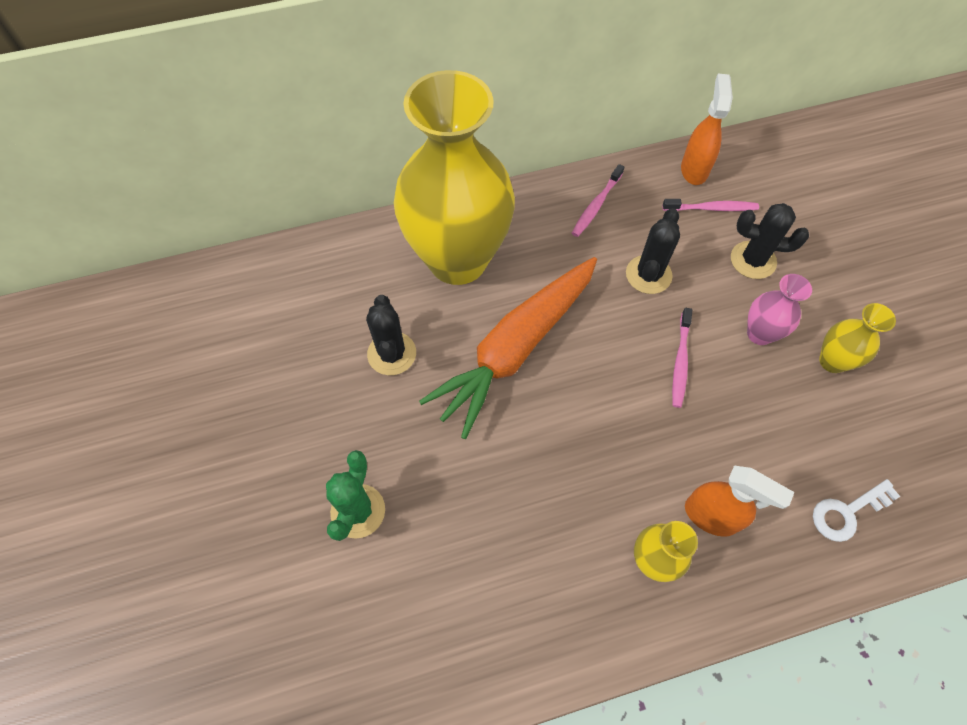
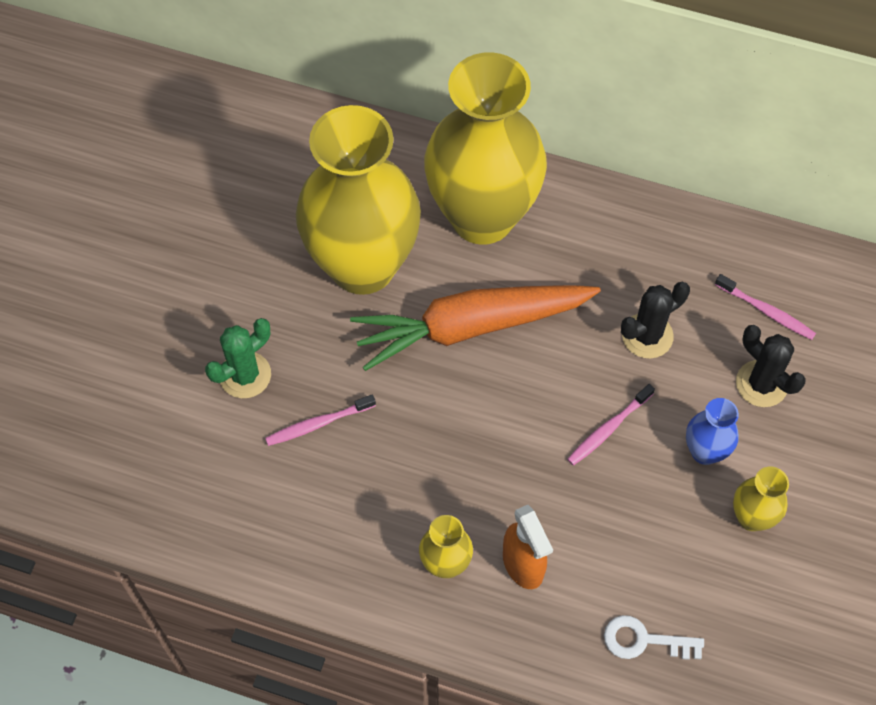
camera: 35 degrees right, 0 degrees up
black cactus [366,295,416,375] -> yellow vase [296,105,421,295]
pink toothbrush [572,164,624,237] -> pink toothbrush moved to [265,394,376,446]
orange spray bottle [681,74,733,185] -> none
pink vase [747,274,812,345] -> blue vase [686,398,739,465]

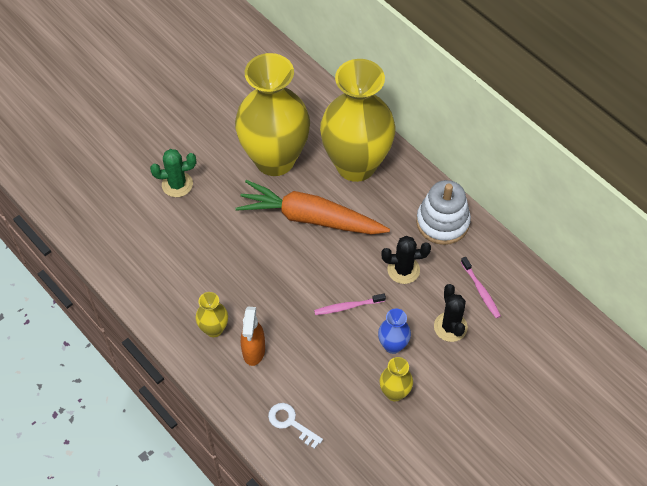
camera: 30 degrees right, 5 degrees down
pink toothbrush [265,394,376,446] -> none
none -> white stacking toy [416,180,471,245]

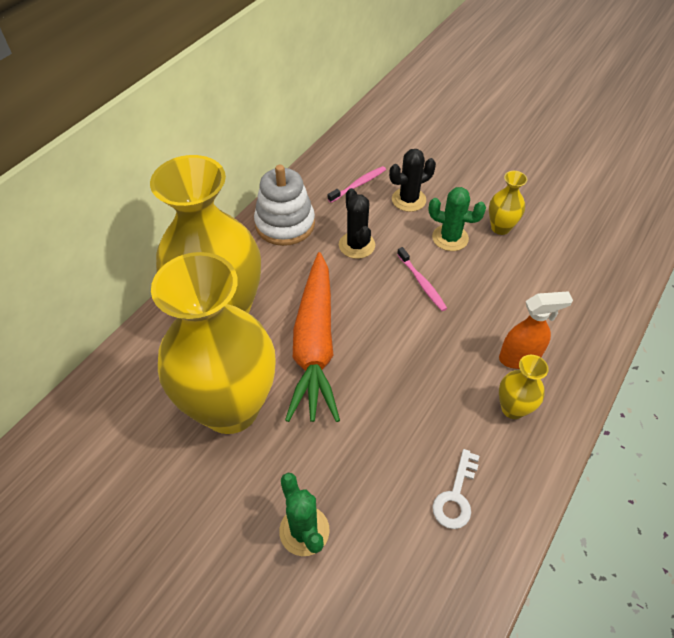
camera: 105 degrees left, 5 degrees down
white key [268,403,323,449] -> white key moved to [432,449,479,529]
blue vase [378,309,411,354] -> green cactus [428,187,486,251]

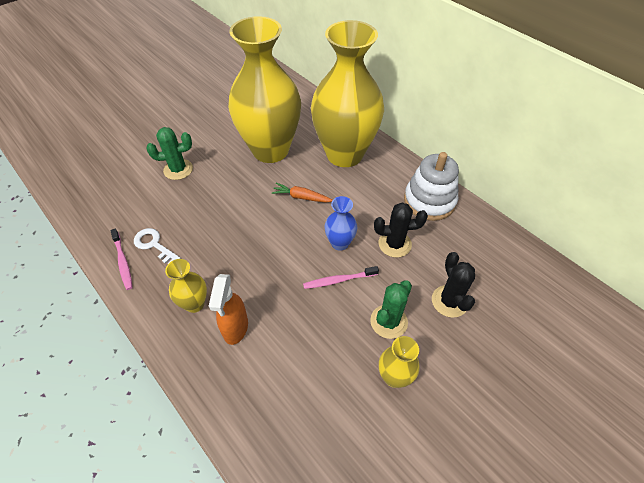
camera: 105 degrees right, 0 degrees up
orange carrot [285,252,340,422] -> orange carrot [271,183,333,203], size x0.42
pink toothbrush [328,166,386,203] -> pink toothbrush moved to [111,229,133,290]
none -> blue vase [324,196,357,251]

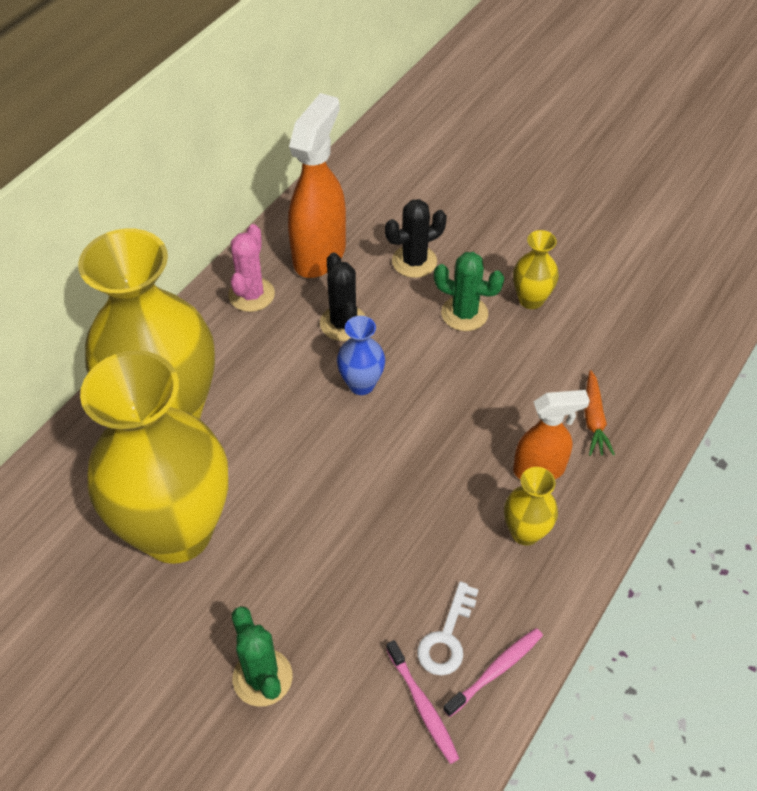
camera: 105 degrees left, 0 degrees up
orange carrot [271,183,333,203] -> orange carrot moved to [584,370,615,456]
pink toothbrush [303,266,379,289] -> pink toothbrush moved to [386,640,460,764]
white stacking toy [404,152,459,221] -> pink cactus [228,224,275,312]
none -> orange spray bottle [288,93,346,278]

